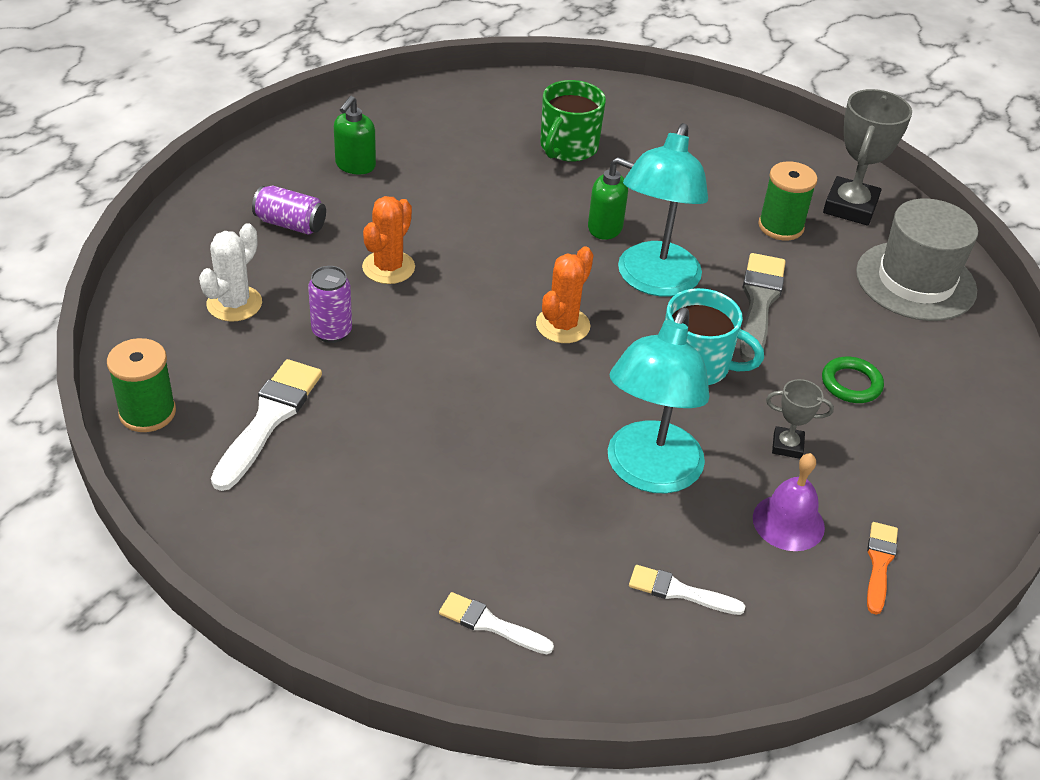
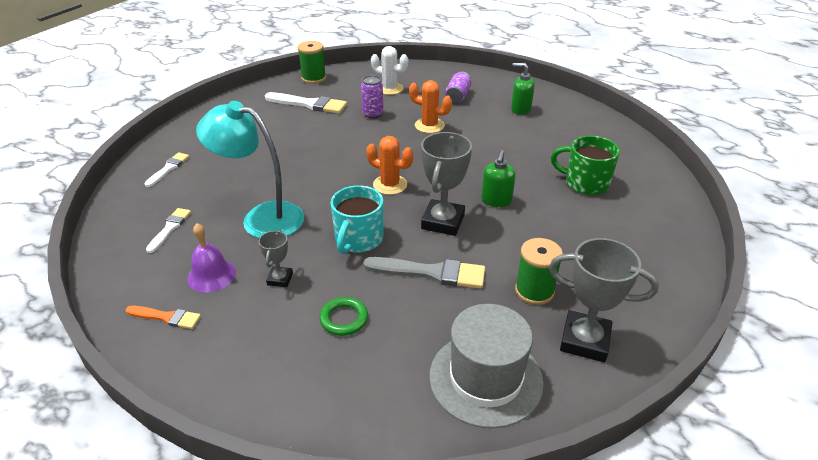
camera: 90 degrees right, 5 degrees down
turquoise lamp [618,123,708,297] -> grey trophy [421,132,472,236]

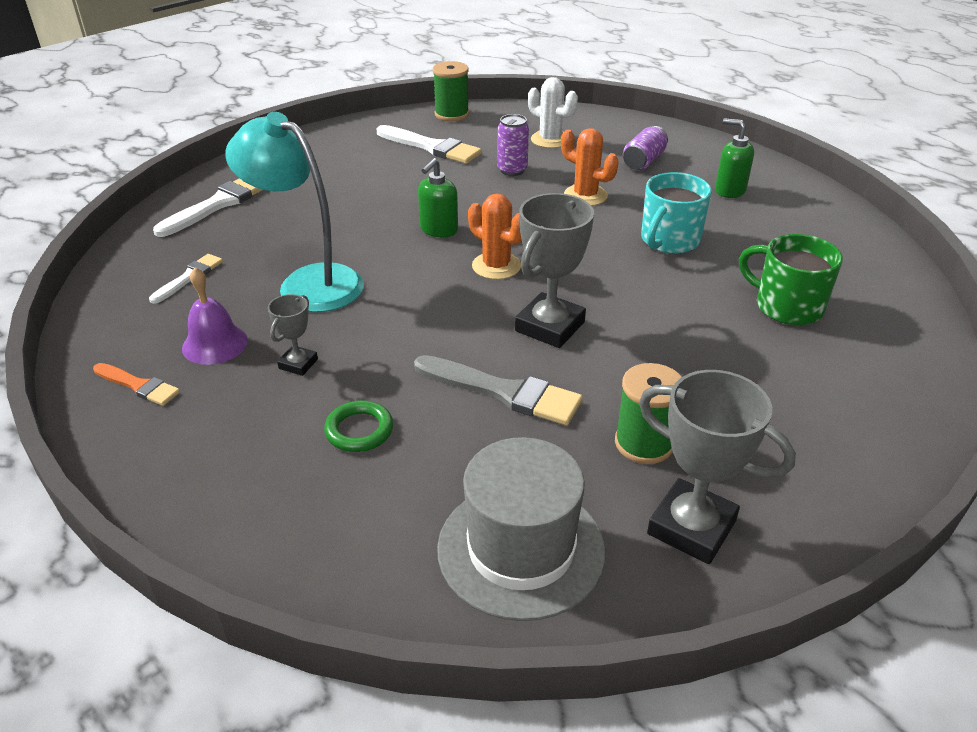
camera: 15 degrees right, 0 degrees up
white brush [144,152,189,187] -> white brush [153,178,262,237], size x1.70
turquoise mug [330,185,383,254] -> turquoise mug moved to [641,172,712,254]
green soap dispenser [481,150,516,207] -> green soap dispenser moved to [418,158,458,237]

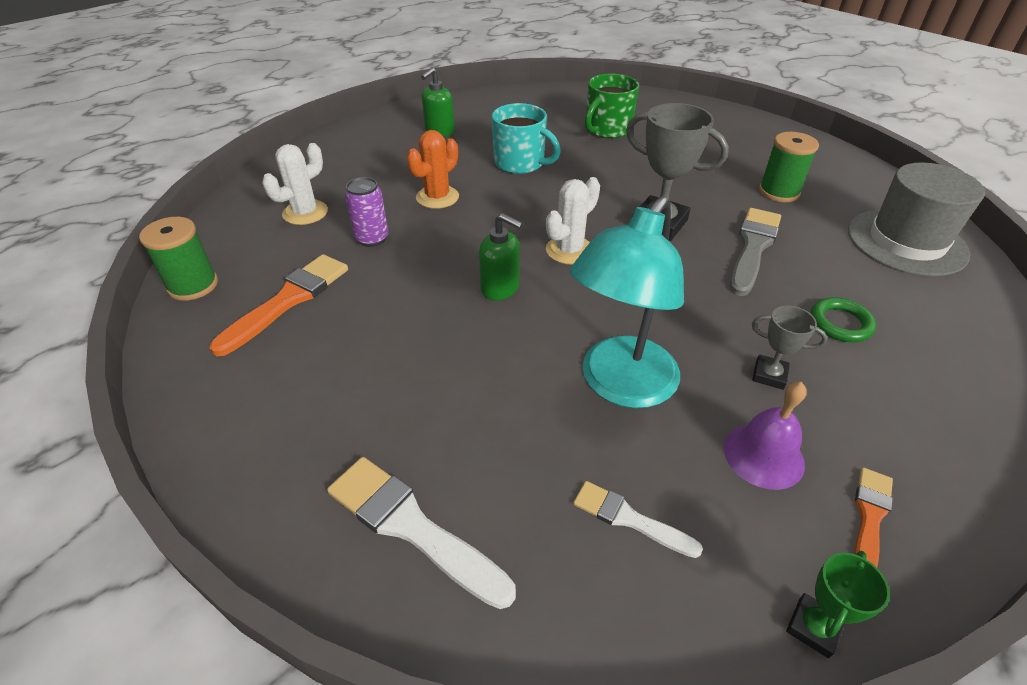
camera: 90 degrees left, 5 degrees up
white brush [377,125,482,164] -> orange brush [210,254,348,356]
orange cactus [468,194,522,280] -> white cactus [546,177,600,264]
purple can [623,126,668,170] -> none
grey trophy [639,370,796,564] -> none
none -> green trophy [786,551,890,658]

